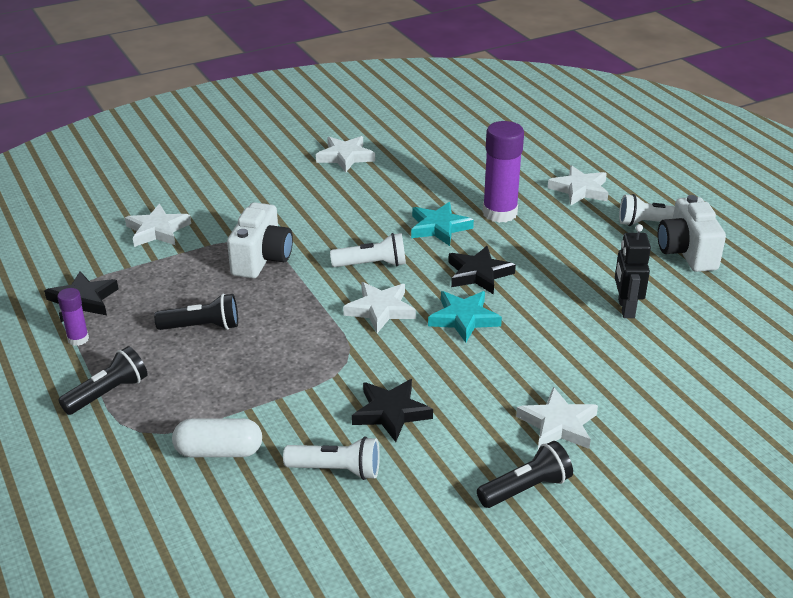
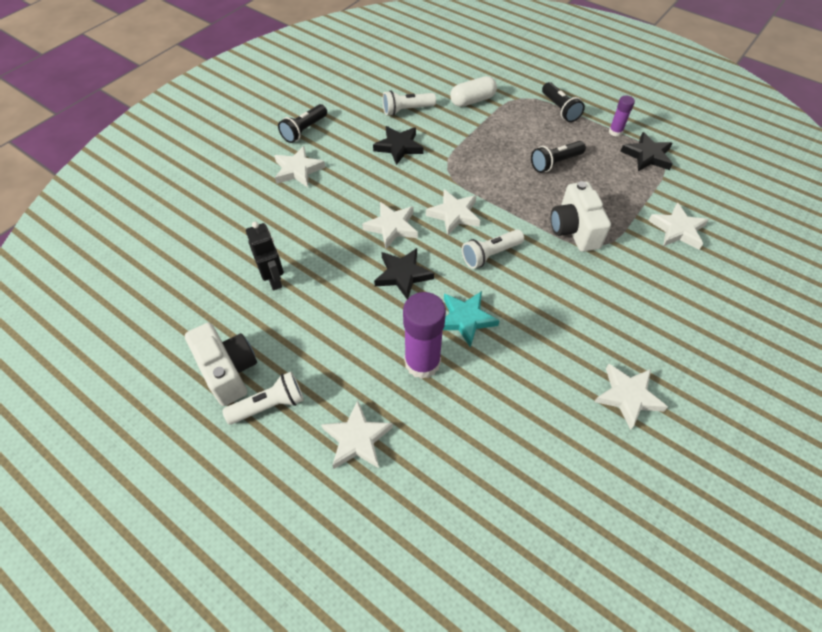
camera: 155 degrees right, 20 degrees up
black flashlight [58,346,148,415] -> black flashlight turned 45 degrees counterclockwise [542,82,585,122]
turquoise star [428,291,502,343] -> white star [362,202,418,249]

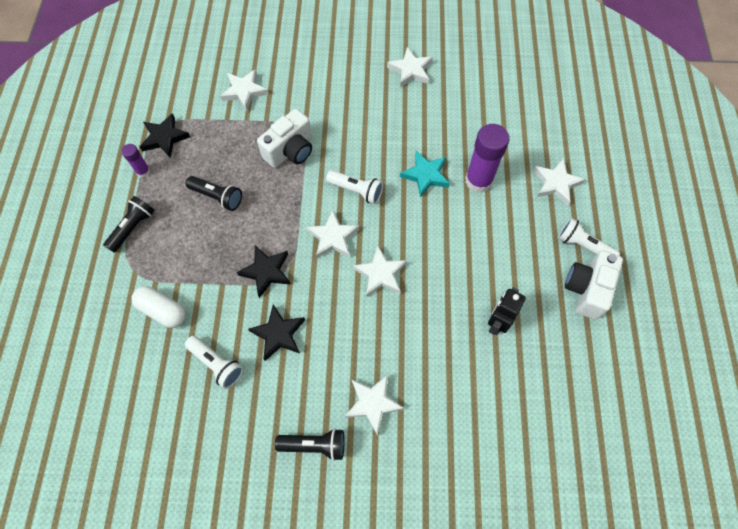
camera: 125 degrees left, 10 degrees up
black star [374,248,434,300] -> black star moved to [237,246,291,298]

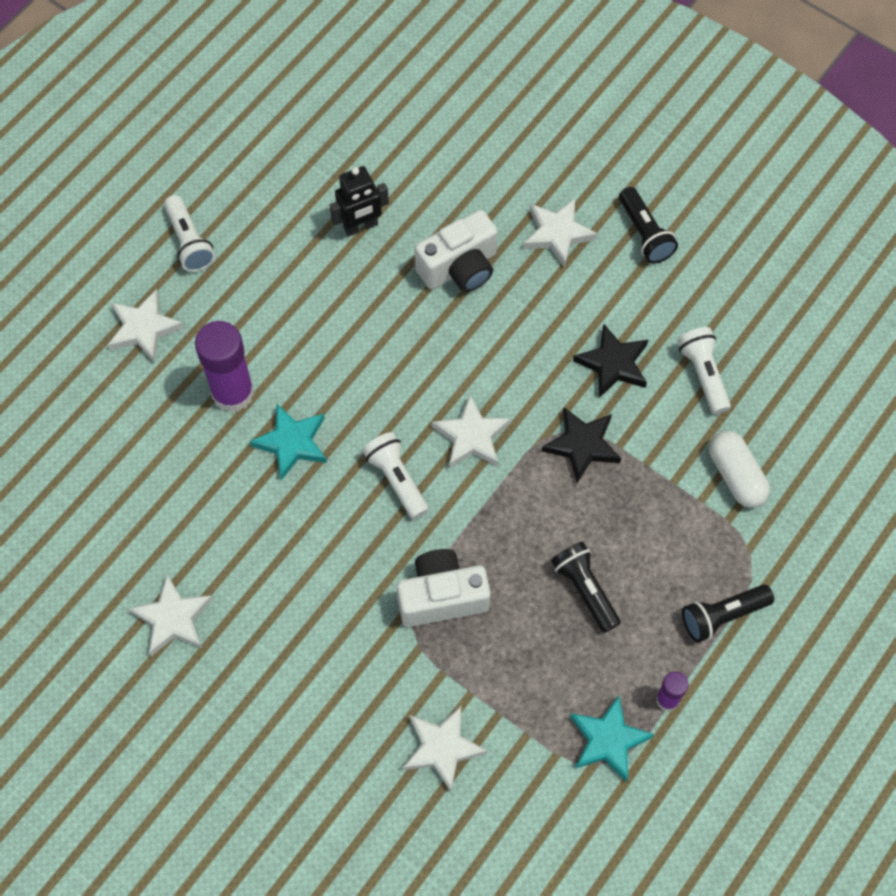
camera: 145 degrees left, 0 degrees up
black star [140,113,190,158] -> turquoise star [570,695,655,782]
black flashlight [275,428,344,461] -> black flashlight turned 150 degrees counterclockwise [619,187,678,264]
white star [353,246,407,297] -> none
white camera [565,250,623,320] -> white camera moved to [415,210,498,292]

